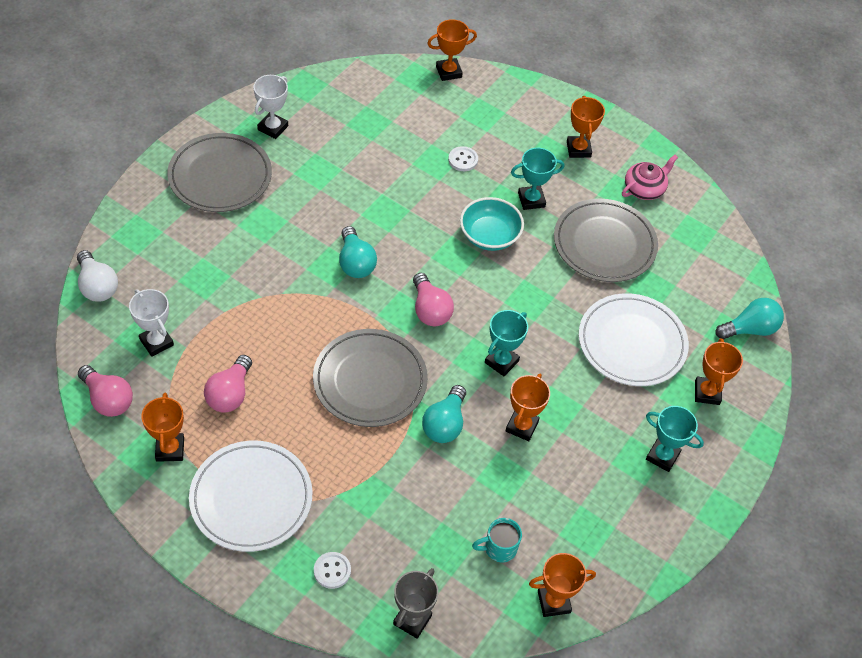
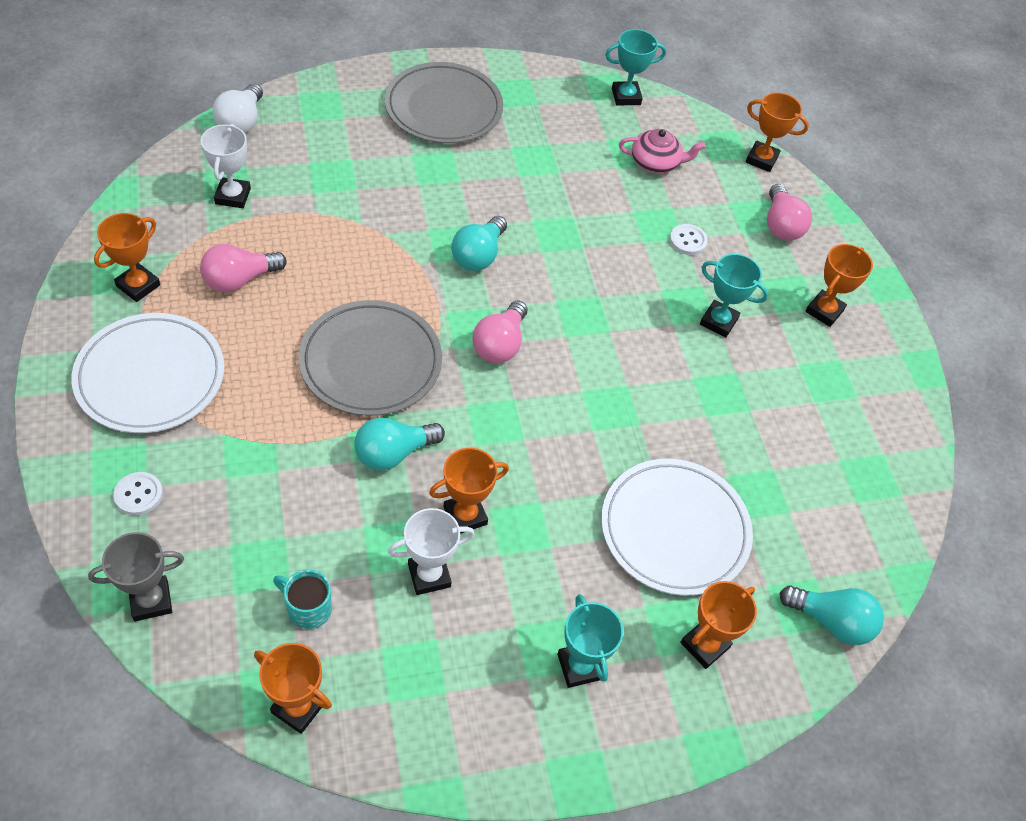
camera: 40 degrees right, 0 degrees up
pink light bulb [78,365,133,417] -> pink light bulb moved to [767,184,812,241]
white trophy [253,75,288,139] -> white trophy moved to [388,508,474,595]
turquoise bowl [460,197,524,251] -> none
turquoise trophy [485,310,528,376] -> turquoise trophy moved to [605,29,666,106]
grey plate [554,199,658,282] -> none
pink teapot [622,155,678,200] -> pink teapot moved to [619,129,706,174]

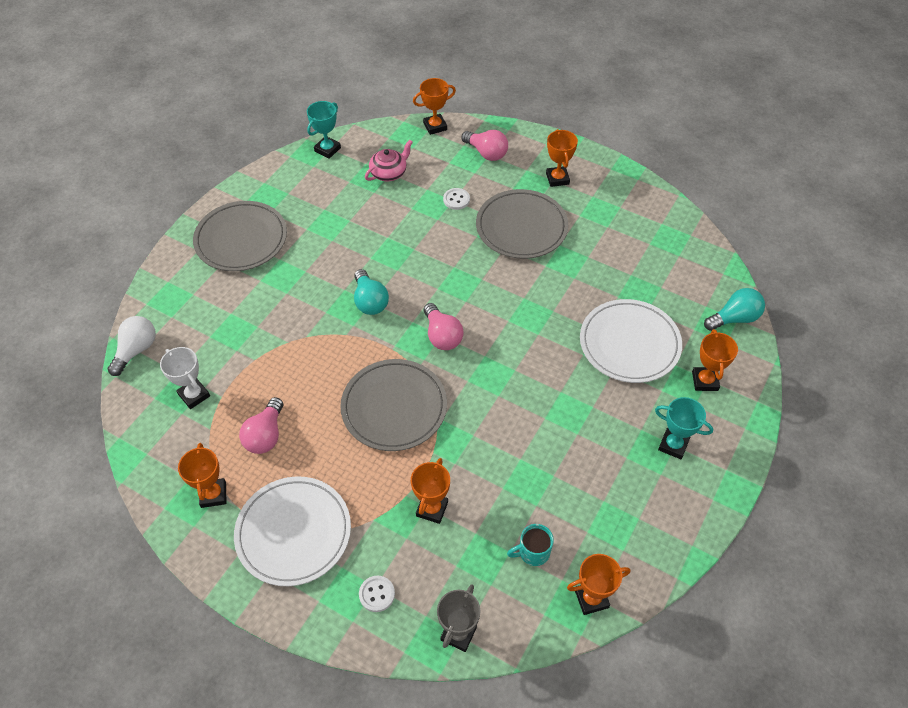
camera: 40 degrees left, 0 degrees up
white light bulb [212,83,263,133] -> white light bulb turned 120 degrees counterclockwise [108,316,156,376]
turquoise light bulb [354,417,445,471] -> none
white trophy [388,508,474,595] -> none
orange trophy [429,448,509,534] -> orange trophy moved to [411,458,450,524]
turquoise trophy [700,254,768,338] -> grey plate [476,189,568,259]

